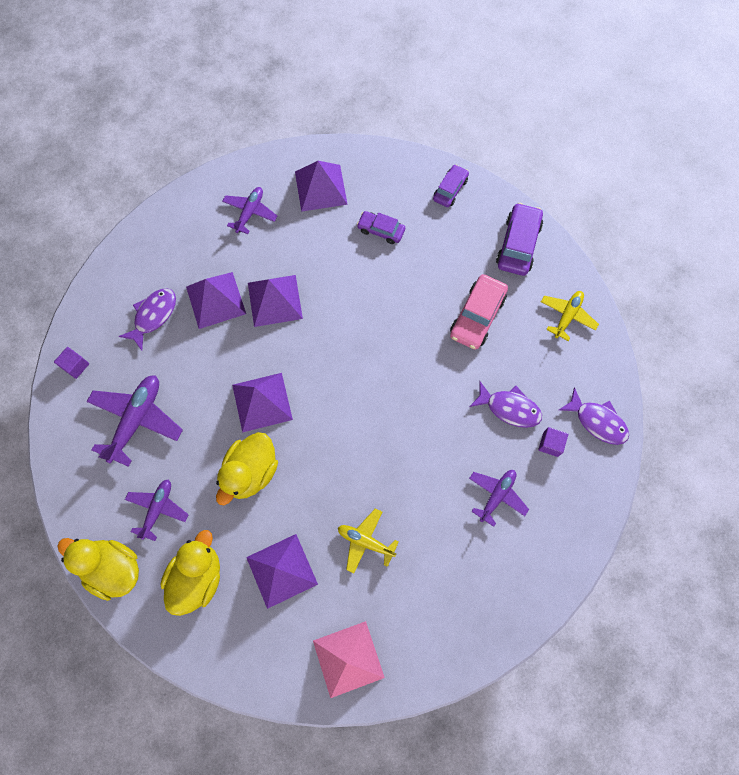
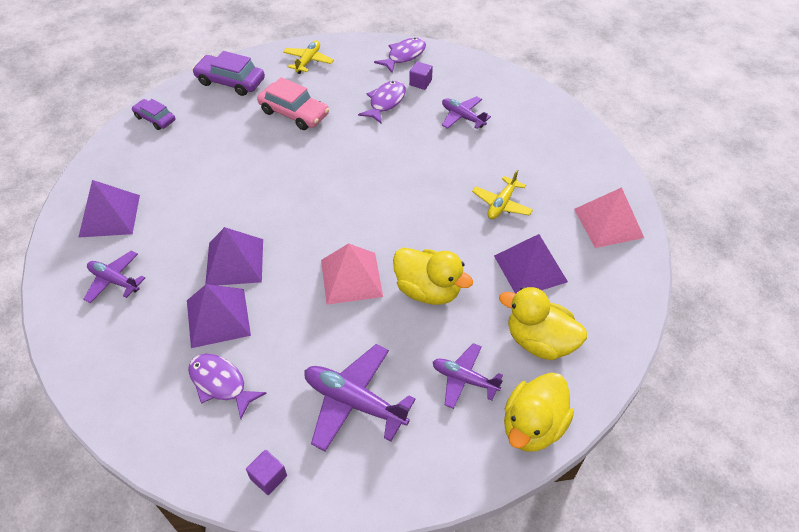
camera: 85 degrees left, 20 degrees down
purple pyramid [232,373,293,433] -> pink pyramid [321,243,383,305]
purple car [357,211,405,244] -> none
yellow plane [541,291,599,341] -> yellow plane turned 75 degrees clockwise [283,41,334,74]

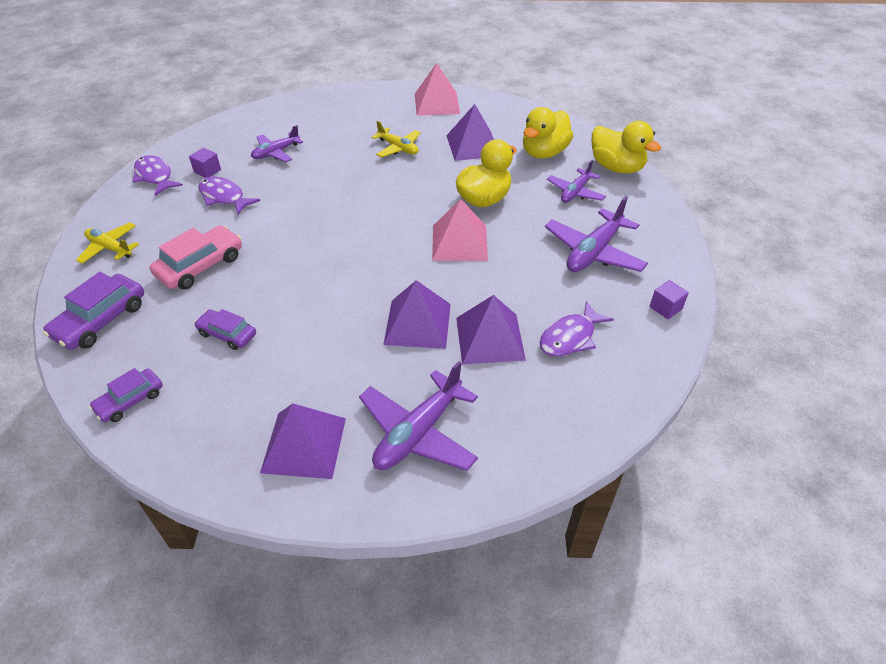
camera: 80 degrees left, 5 degrees down
purple plane [84,250,145,303] -> purple plane [359,361,478,471], size x1.60
none -> purple car [194,309,256,350]

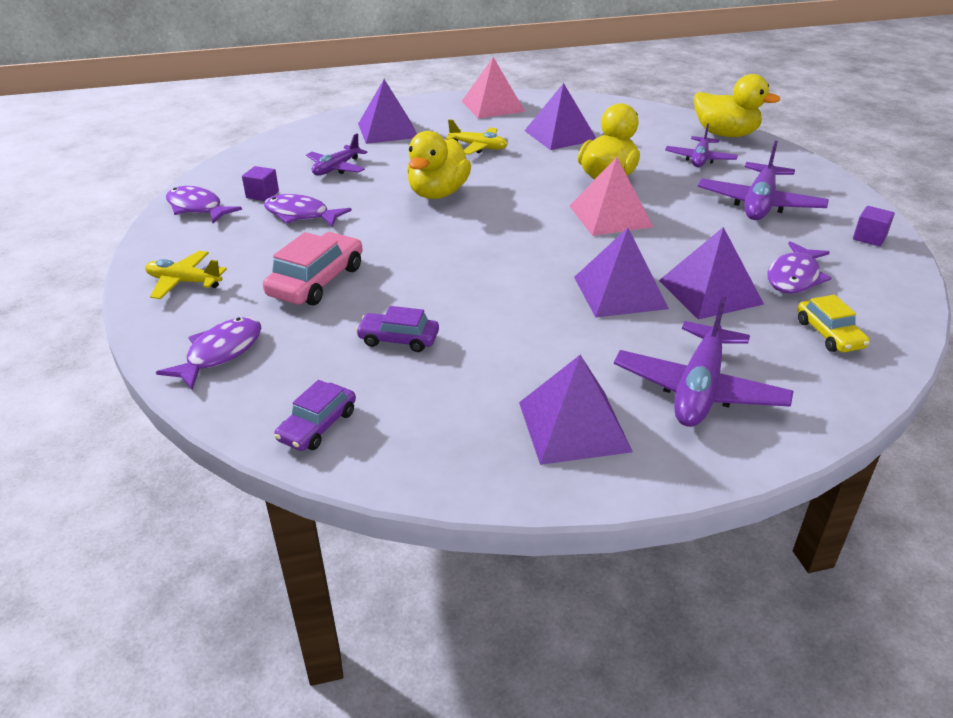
camera: 15 degrees left, 10 degrees down
purple car [43,272,144,350] -> purple fish [156,317,261,390]
yellow duck [523,107,573,158] -> yellow duck moved to [407,131,471,199]
none -> purple pyramid [358,79,417,144]
none -> yellow car [797,295,870,353]

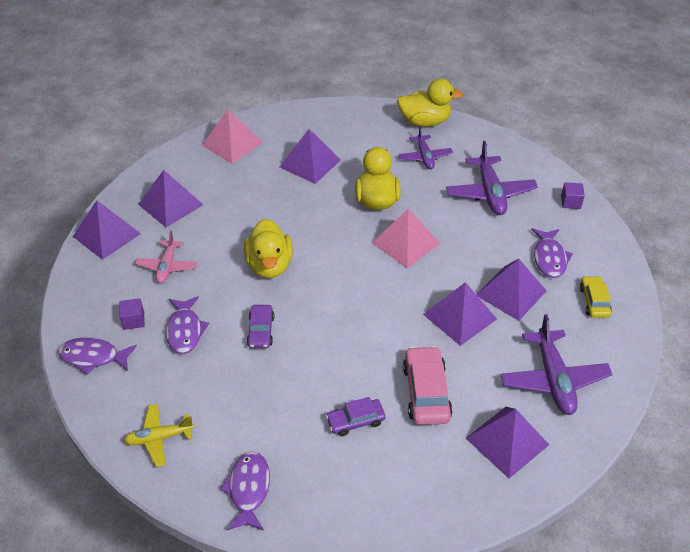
camera: 30 degrees left, 10 degrees up
pink car [263,232,363,305] -> pink car moved to [403,346,453,425]
purple fish [264,194,352,227] -> purple fish turned 90 degrees counterclockwise [166,296,209,354]
purple car [274,380,356,451] -> purple car moved to [247,305,274,348]
purple plane [306,134,368,175] -> pink plane [135,231,197,283]
yellow plane [445,119,508,155] -> none
yellow car [797,295,870,353] -> yellow car turned 135 degrees counterclockwise [580,276,612,318]
none -> purple pyramid [73,201,141,260]

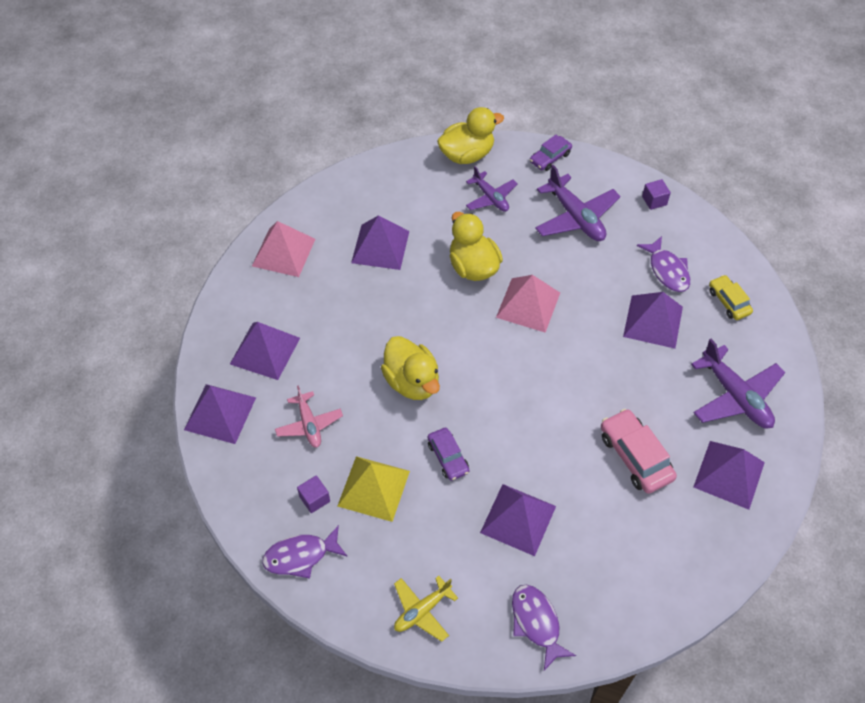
camera: 25 degrees left, 10 degrees up
purple fish [166,296,209,354] -> yellow pyramid [338,456,410,522]
purple car [326,397,386,436] -> purple car moved to [530,135,572,171]
purple pyramid [423,282,497,346] -> purple pyramid moved to [480,484,556,556]

